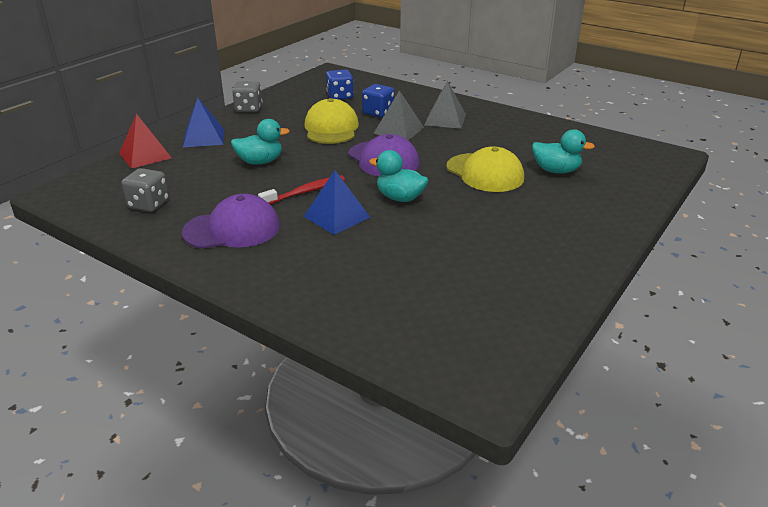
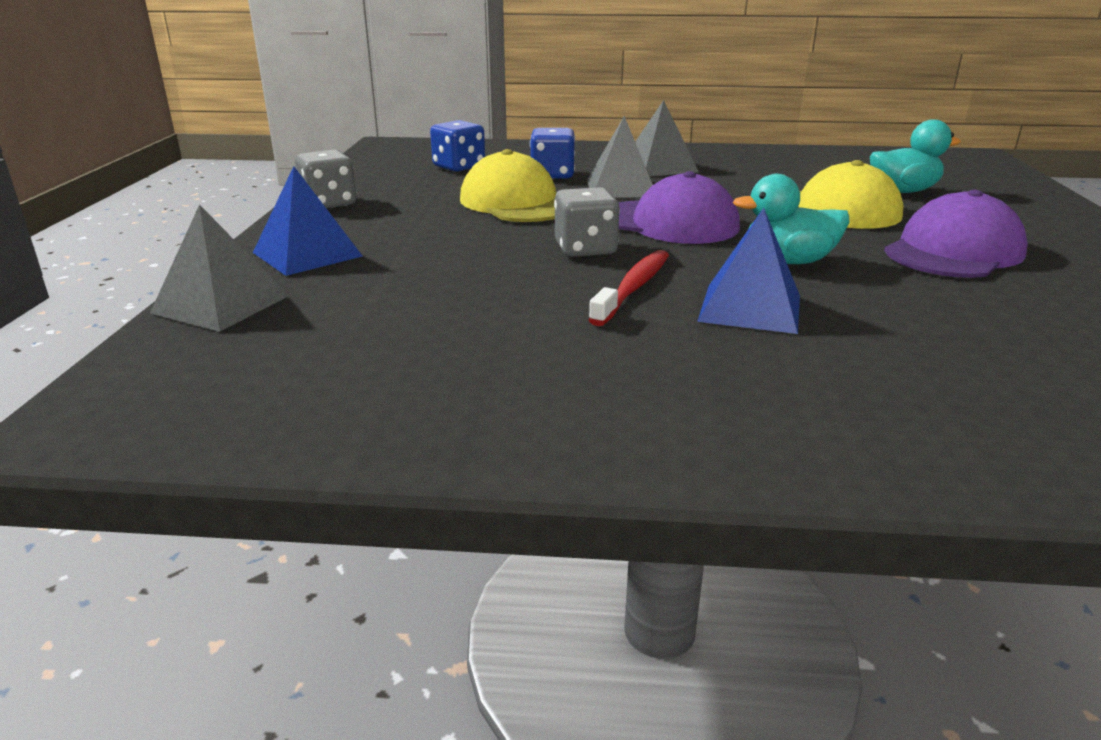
camera: 30 degrees left, 5 degrees down
red pyramid [119,114,172,169] -> grey pyramid [150,204,289,332]
grey dice [121,168,169,212] -> grey dice moved to [554,187,620,257]
purple cap [182,194,280,249] -> purple cap moved to [884,190,1028,278]
turquoise duck [231,119,290,165] -> none

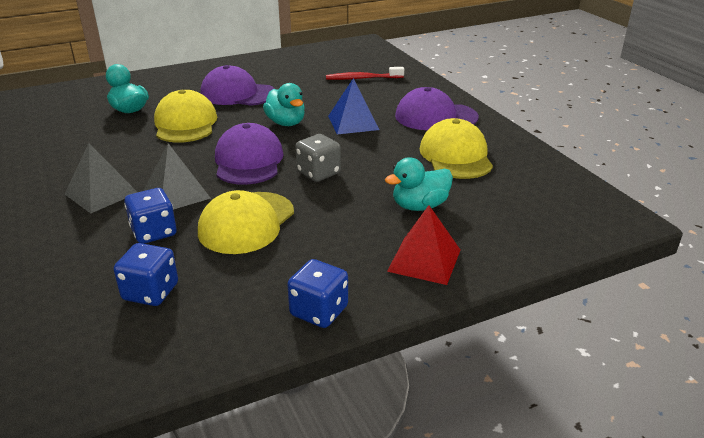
camera: 120 degrees left, 5 degrees up
grey pyramid [150,204,289,332] -> none
blue pyramid [253,166,362,276] -> red pyramid [387,205,460,285]
grey dice [295,149,357,208] -> blue dice [287,259,348,328]
red toothbrush [588,250,669,326] -> red toothbrush moved to [326,67,404,80]
none -> turquoise duck [385,157,453,211]
none -> purple cap [395,87,479,130]
none -> yellow cap [420,118,493,179]

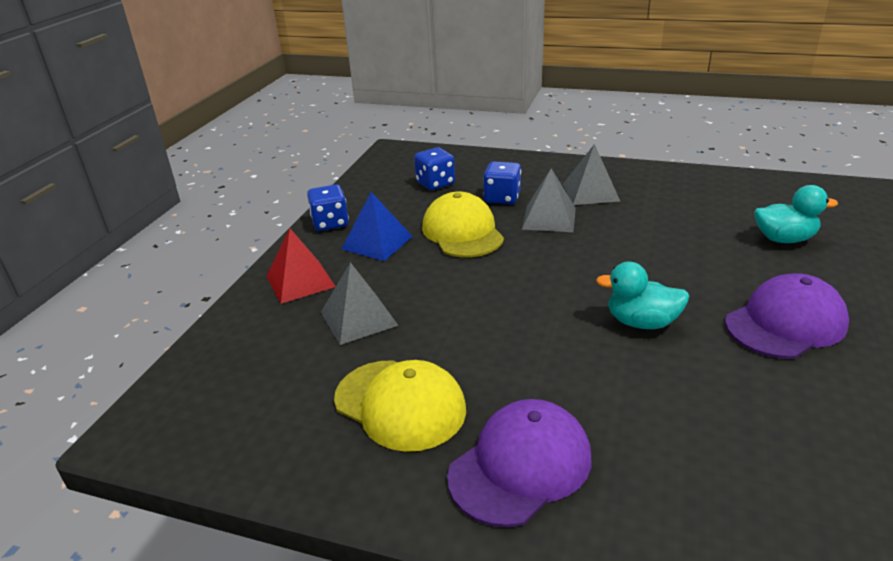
camera: 135 degrees right, 0 degrees up
yellow cap [154,90,217,143] -> none
purple cap [215,123,284,185] -> none
grey dice [295,134,341,182] -> none
red toothbrush [326,67,404,80] -> none
blue pyramid [328,78,379,134] -> blue pyramid moved to [342,192,413,261]
turquoise duck [385,157,453,211] -> grey pyramid [321,262,399,345]

